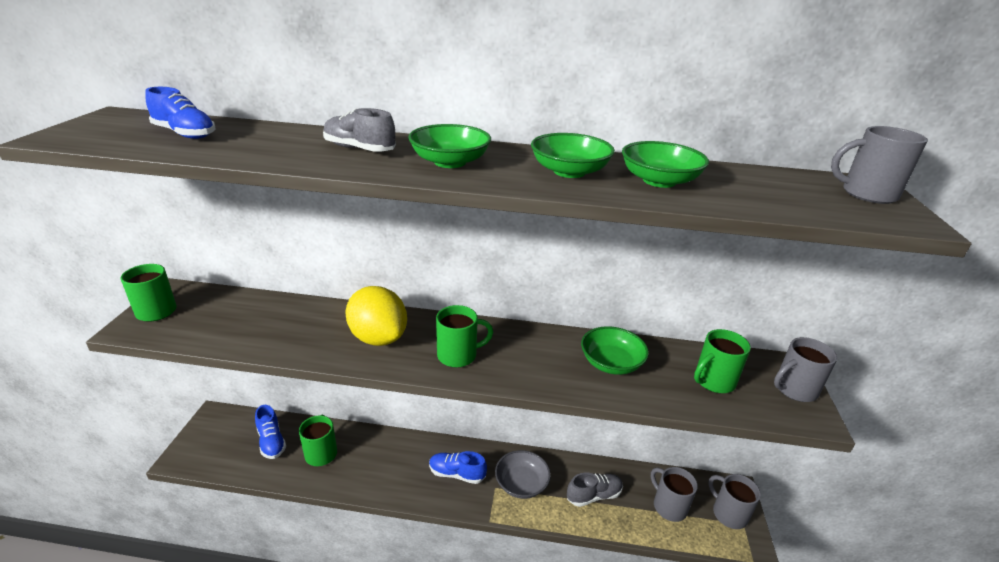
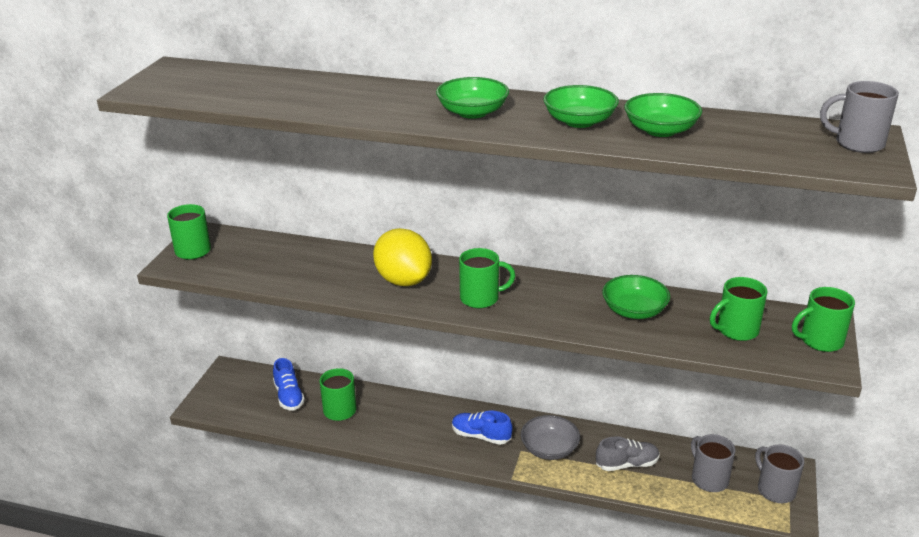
camera: 10 degrees right, 0 degrees up
blue shoe [146,87,216,139] -> none
grey shoe [323,108,396,152] -> none
grey mug [774,337,837,402] -> green mug [792,287,855,352]

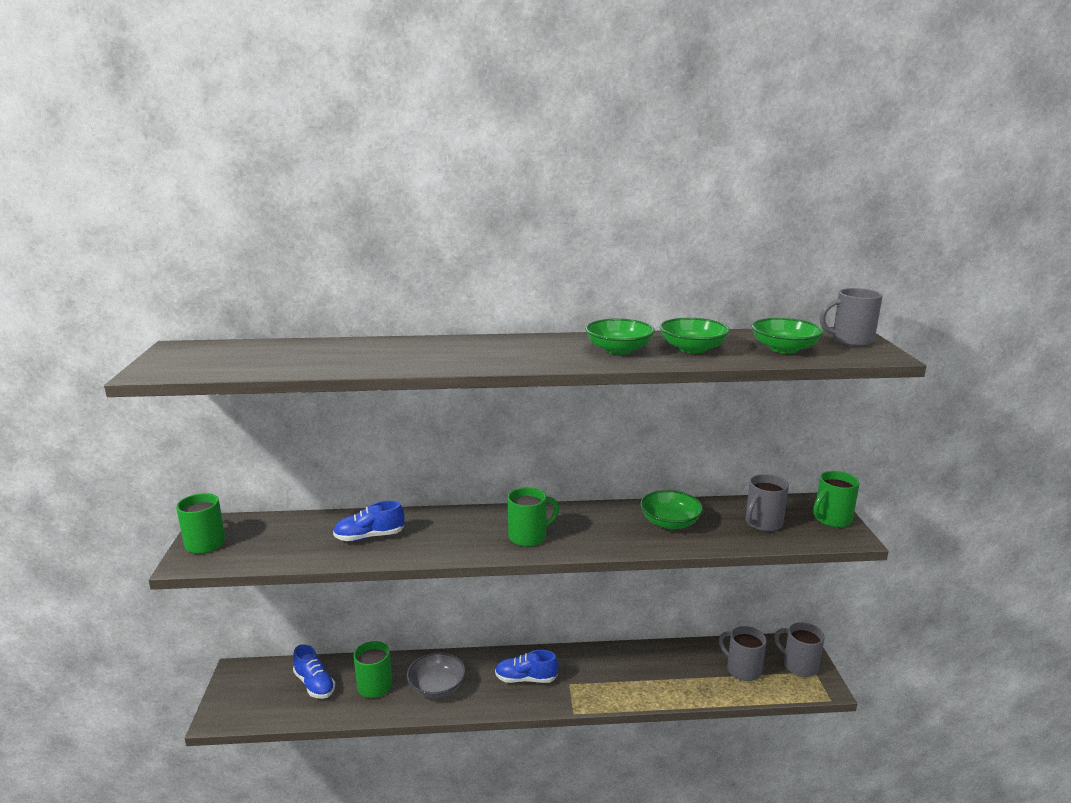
camera: 20 degrees left, 10 degrees down
yellow lemon [373,228,432,286] -> none
green bowl [436,77,509,119] -> green bowl moved to [751,318,824,354]
grey bowl [521,415,580,460] -> grey bowl moved to [407,652,466,698]
grey shoe [596,436,660,471] -> none
green mug [710,277,768,341] -> grey mug [745,474,789,531]
none -> blue shoe [333,501,404,541]

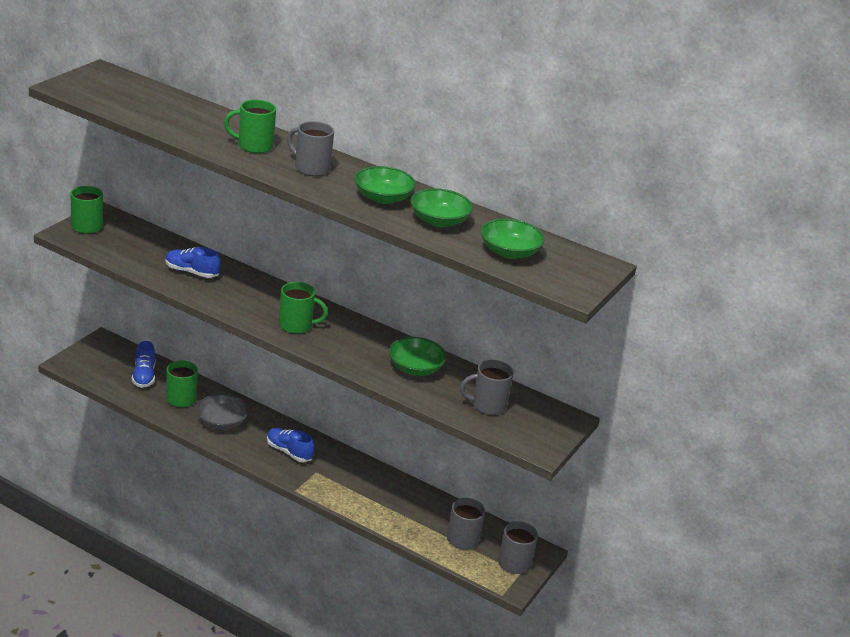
camera: 30 degrees right, 10 degrees up
green mug [813,471,860,527] -> green mug moved to [224,99,276,153]
grey mug [820,288,883,346] -> grey mug moved to [287,121,334,176]

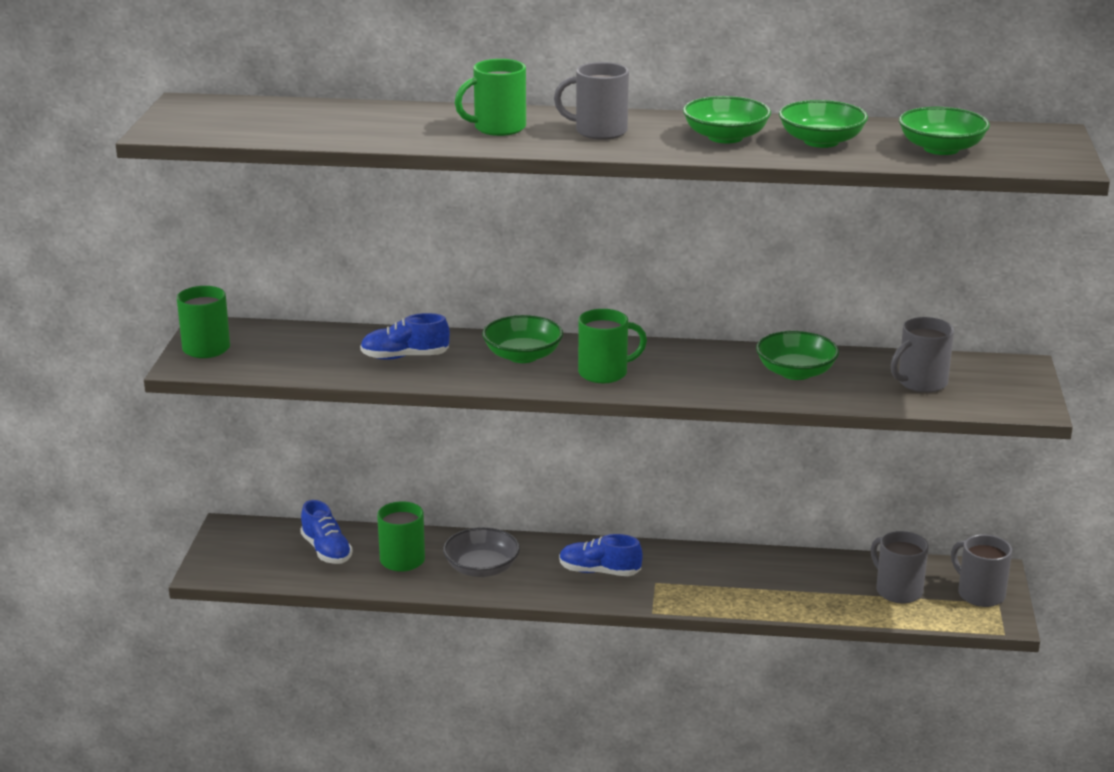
camera: 20 degrees left, 5 degrees down
none -> green bowl [482,315,563,363]

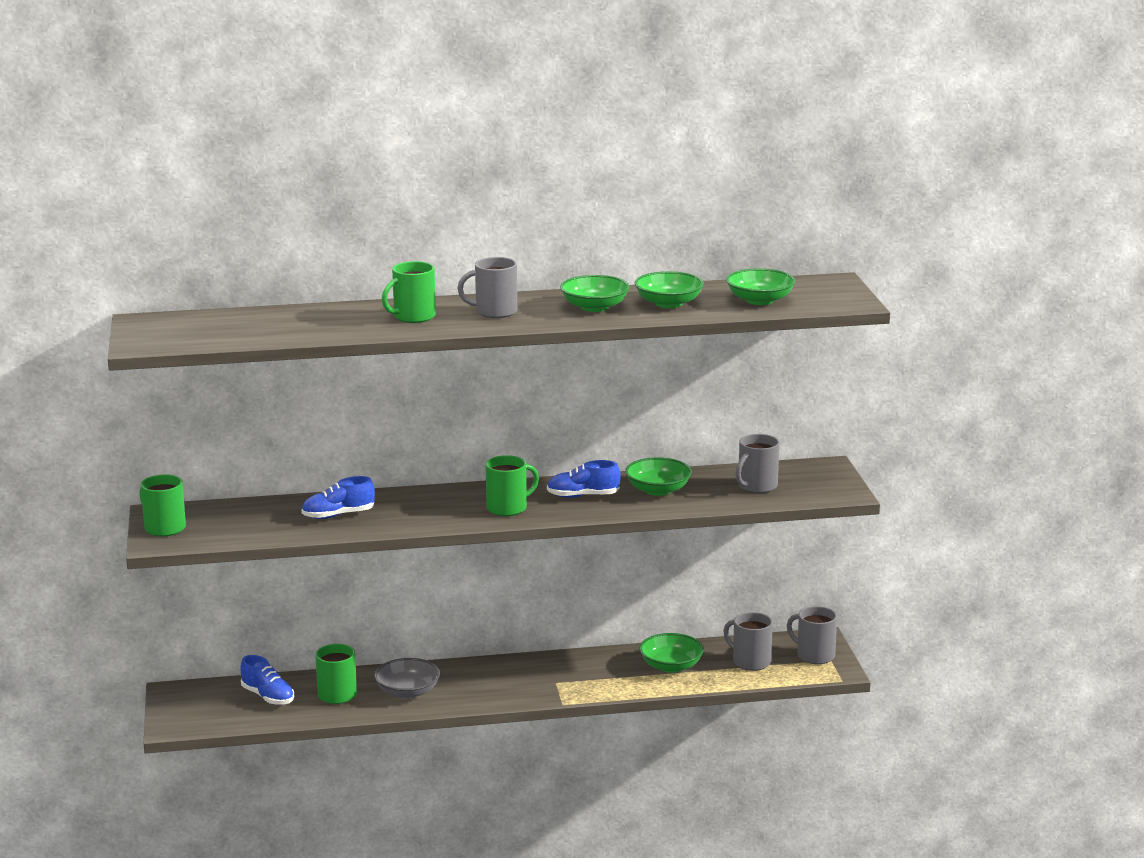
camera: 15 degrees left, 5 degrees down
green bowl [482,315,563,363] -> green bowl moved to [640,633,704,673]
blue shoe [559,534,643,576] -> blue shoe moved to [547,460,621,498]

